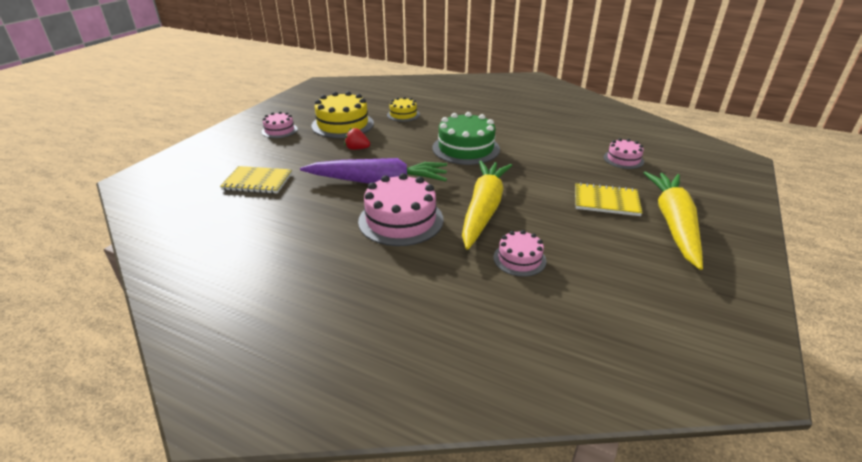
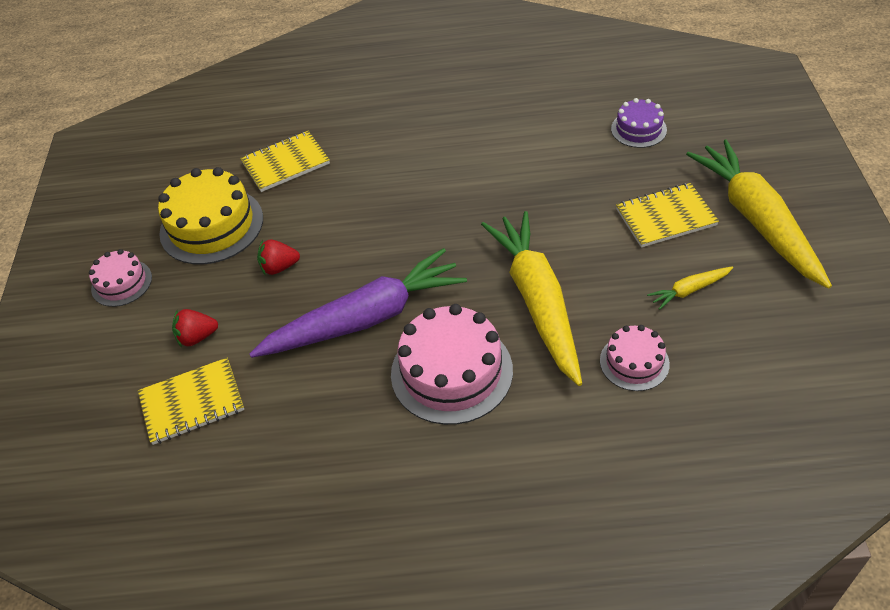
camera: 25 degrees left, 15 degrees up
yellow cake [387,97,420,122] -> yellow notebook [240,131,330,192]
green cake [432,112,500,165] -> none
pink cake [604,138,644,169] -> purple cake [611,98,667,148]
none -> red strawberry [172,309,218,348]
none -> yellow carrot [647,266,733,310]

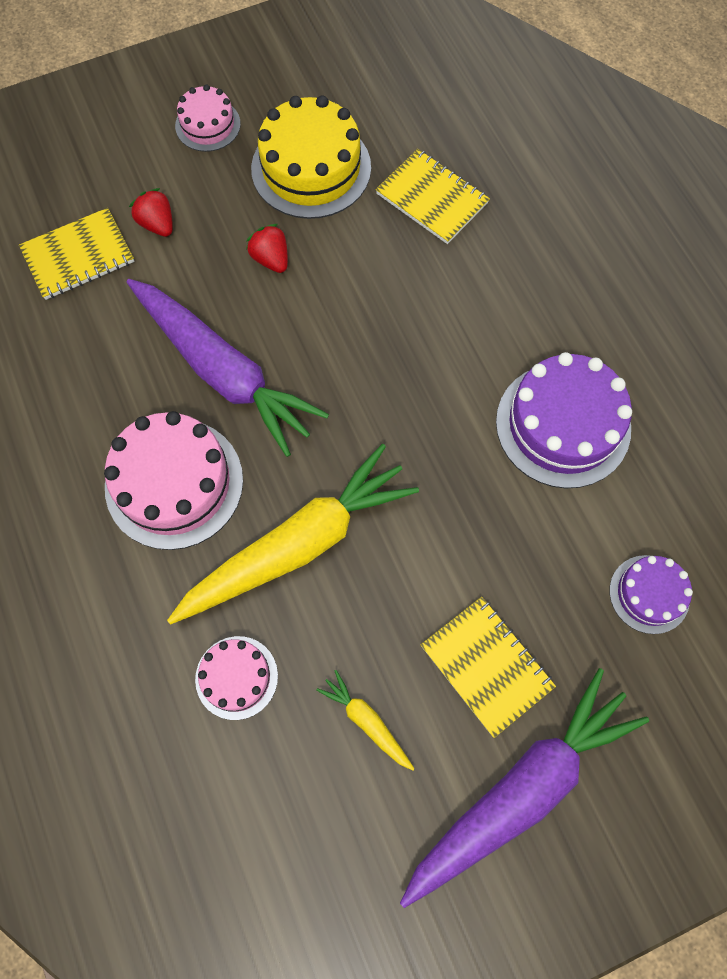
camera: 65 degrees right, 20 degrees up
yellow notebook [138,357,244,445] -> yellow notebook turned 75 degrees counterclockwise [19,208,134,300]
yellow carrot [686,140,832,289] -> purple carrot [400,668,649,908]
none -> purple cake [496,352,632,489]

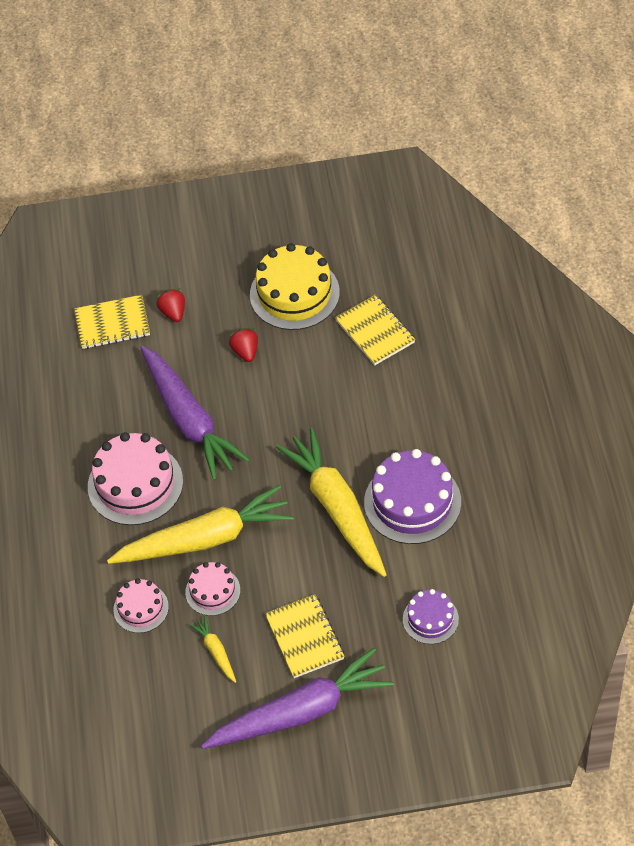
camera: 20 degrees right, 15 degrees down
pink cake [175,84,241,152] -> pink cake moved to [185,562,240,616]
none -> yellow carrot [276,428,387,577]

